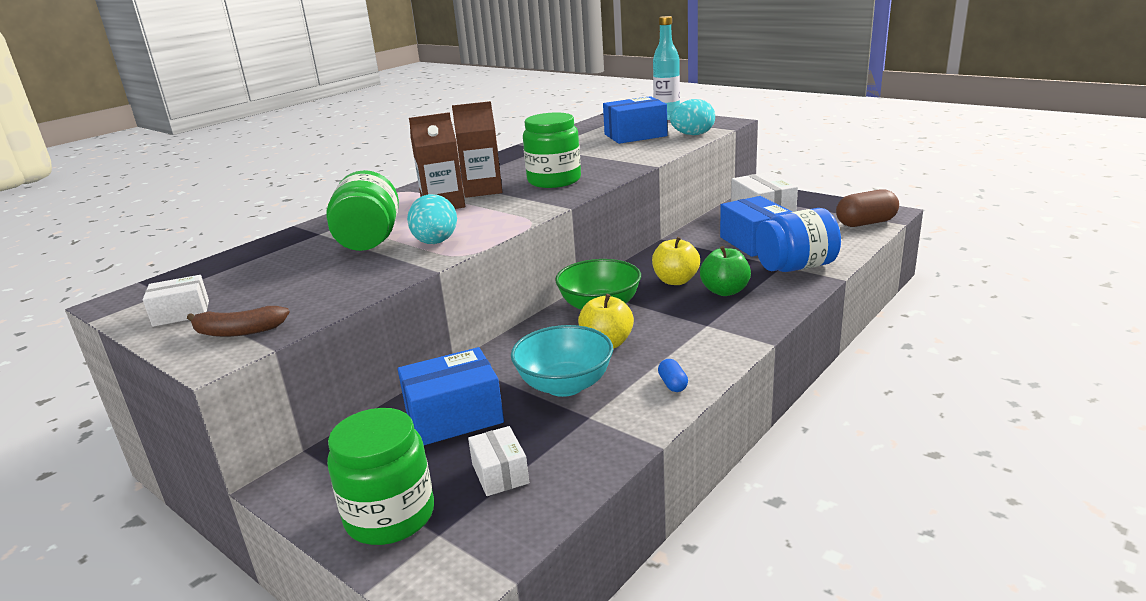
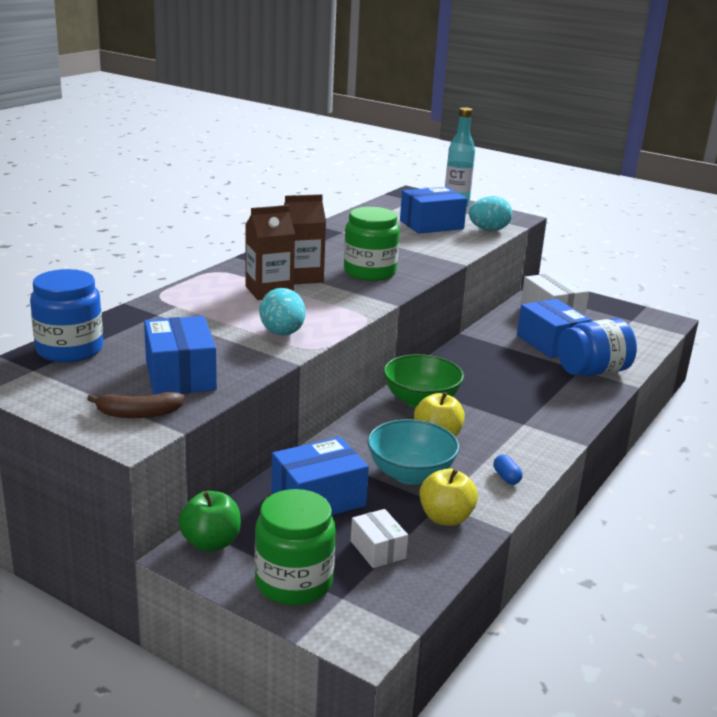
camera: 10 degrees left, 0 degrees up
white box [143,275,209,327] -> none
green jar [326,170,399,251] -> none
yellow apple [652,237,700,285] -> yellow apple moved to [420,469,478,526]
green apple [700,246,751,296] -> green apple moved to [178,491,241,552]
brown capsule [836,189,899,227] -> none
none -> blue jar [30,269,103,362]
none -> blue box [144,316,217,395]

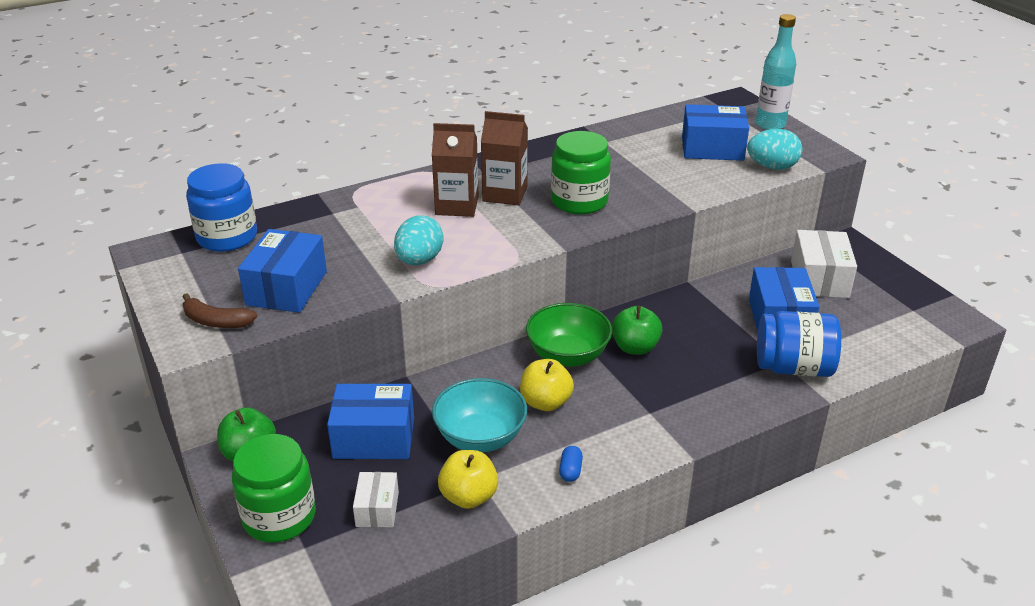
camera: 30 degrees right, 10 degrees up
none -> green apple [612,306,662,355]

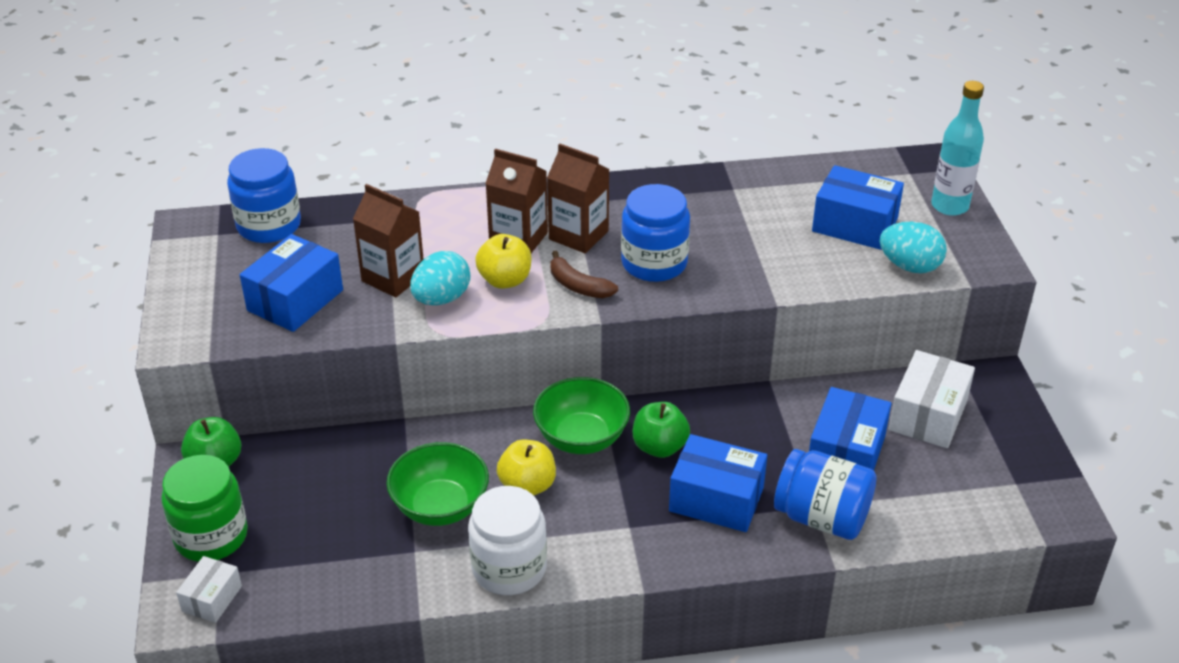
camera: 20 degrees right, 5 degrees up
brown banana [183,293,257,328] -> brown banana moved to [550,251,618,298]
blue box [327,384,414,459] -> blue box moved to [669,434,767,532]
white box [353,472,399,527] -> white box moved to [176,556,242,623]
turquoise bowl [432,378,527,452] -> green bowl [386,442,489,526]
yellow apple [438,450,498,509] -> yellow apple moved to [475,234,531,289]
green jar [551,131,611,214] -> blue jar [621,184,690,282]
blue capsule [559,446,583,482] -> white jar [468,486,547,595]
none -> brown carton [353,184,424,297]

